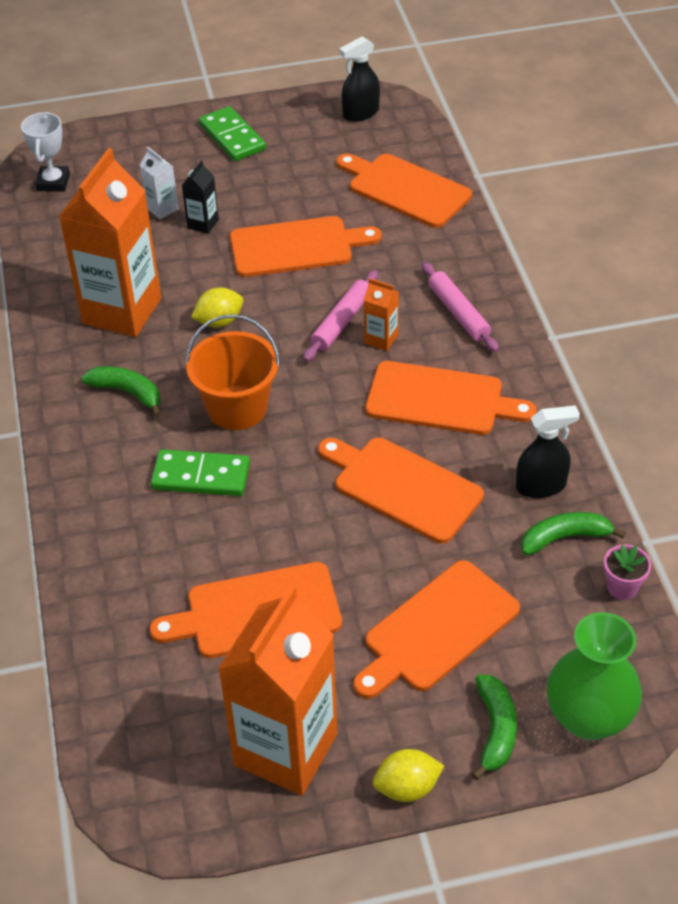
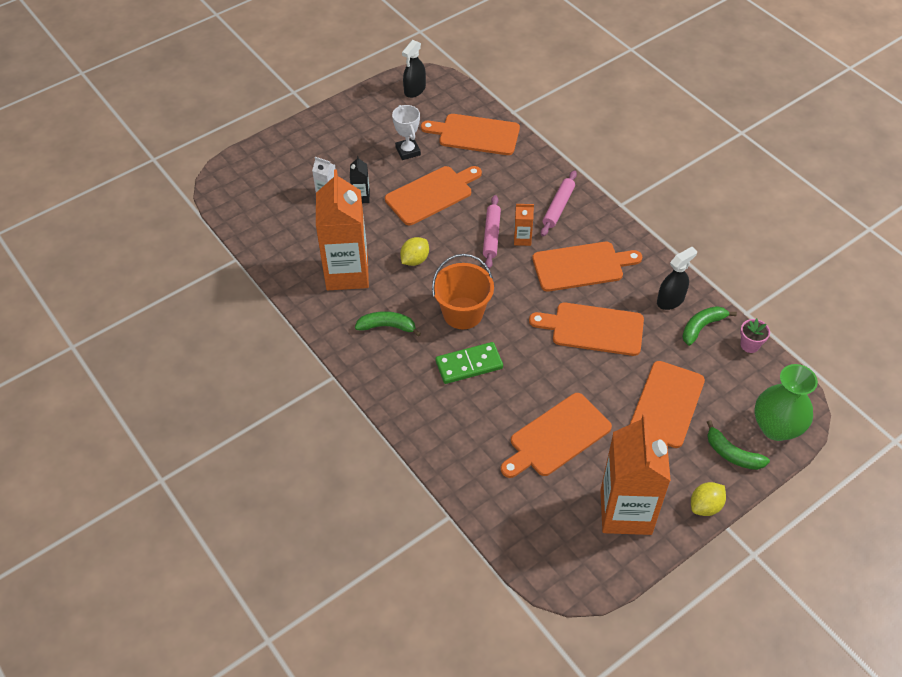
camera: 25 degrees left, 5 degrees up
white trophy [21,112,70,192] -> white trophy moved to [392,105,421,160]
green domino [199,106,266,161] -> none
pink rolling pin [422,262,499,352] -> pink rolling pin turned 75 degrees clockwise [541,171,577,236]
green banana [472,674,517,780] -> green banana turned 150 degrees clockwise [707,420,770,470]

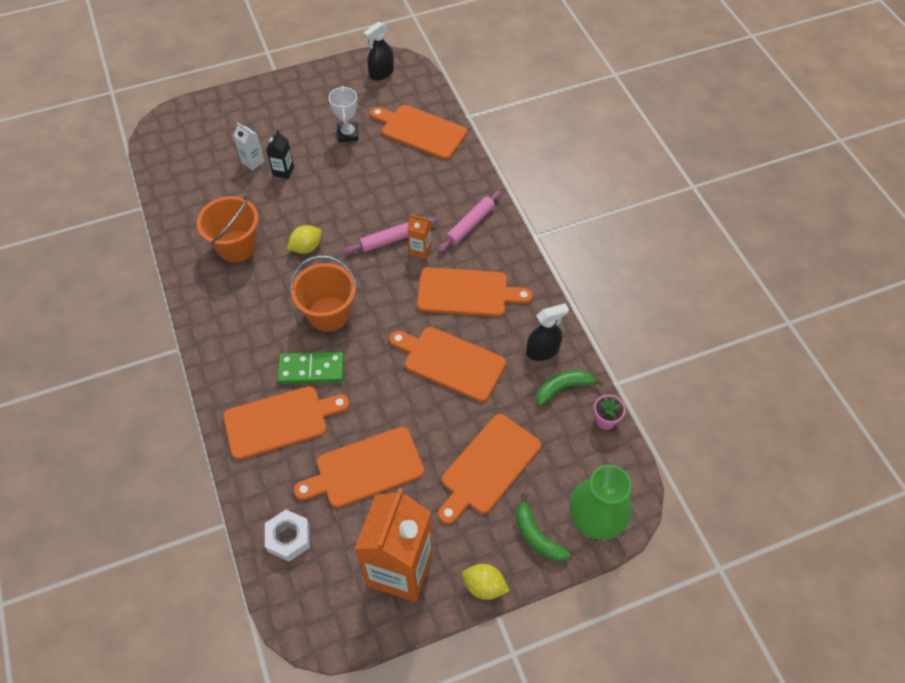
camera: 15 degrees right, 5 degrees up
orange carton [316,169,369,290] -> orange bucket [197,196,259,262]
green banana [355,311,421,337] -> none
orange cutting board [385,166,482,225] -> orange cutting board moved to [223,386,350,460]
pink rolling pin [483,195,501,269] -> pink rolling pin turned 45 degrees clockwise [344,217,437,254]
yellow lemon [691,482,726,516] -> yellow lemon turned 45 degrees clockwise [462,564,509,600]
none -> white nut [265,510,310,562]

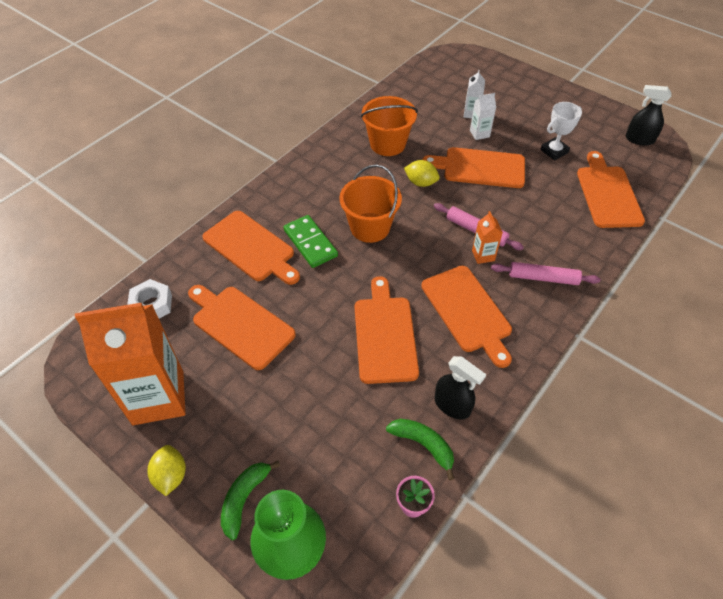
camera: 60 degrees right, 5 degrees down
black carton [266,130,294,179] -> white carton [470,93,496,140]
orange cutting board [438,414,541,524] -> orange cutting board moved to [422,147,525,188]

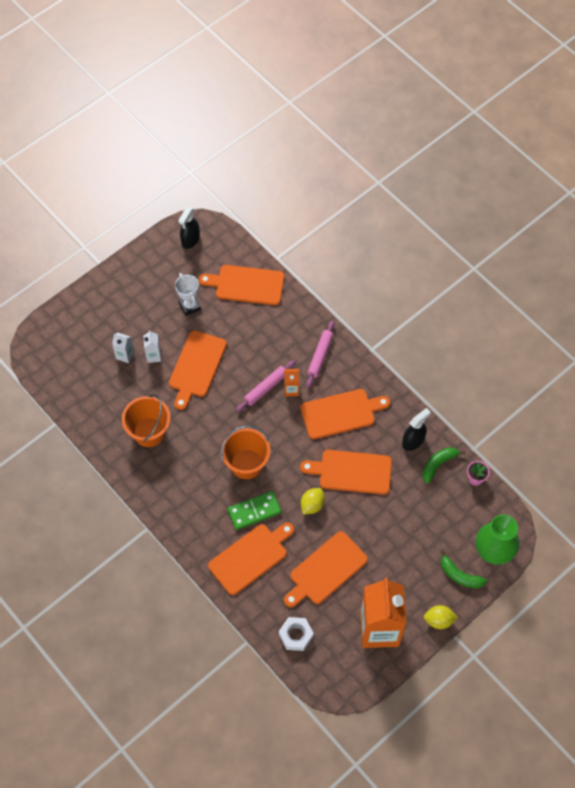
camera: 80 degrees left, 10 degrees up
yellow lemon [404,160,440,187] -> yellow lemon moved to [301,488,325,514]

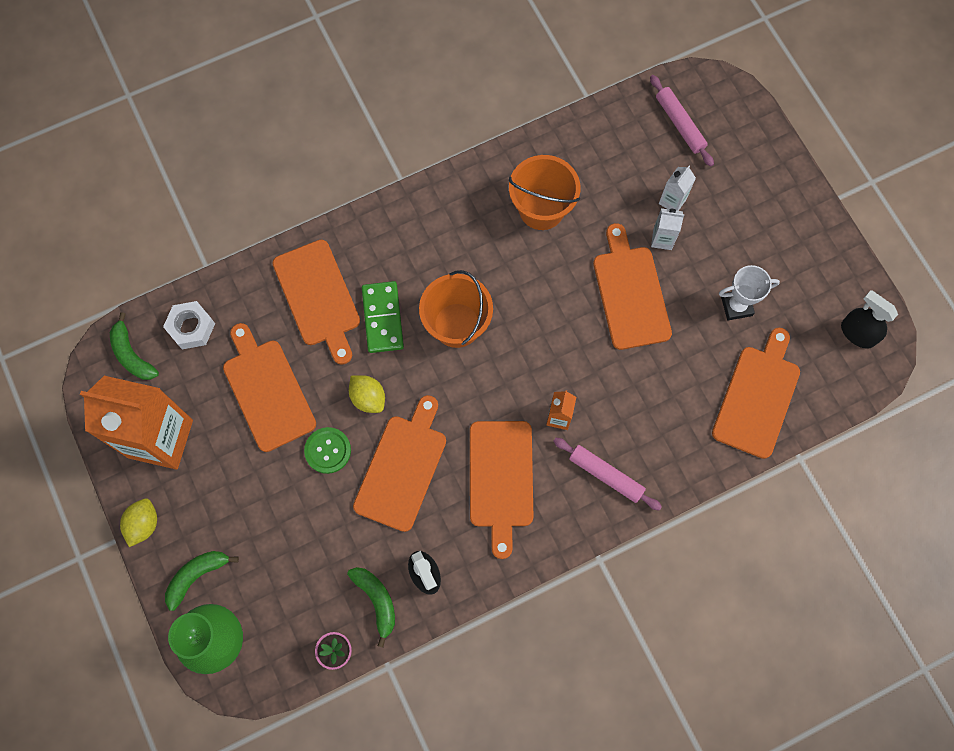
camera: 105 degrees right, 10 degrees up
orange cutting board [169,331,227,410] -> orange cutting board turned 45 degrees clockwise [593,223,672,350]
pink rolling pin [236,360,295,412] -> pink rolling pin moved to [650,75,714,167]
none -> green banana [110,312,159,380]
none -> green button [304,427,351,474]

